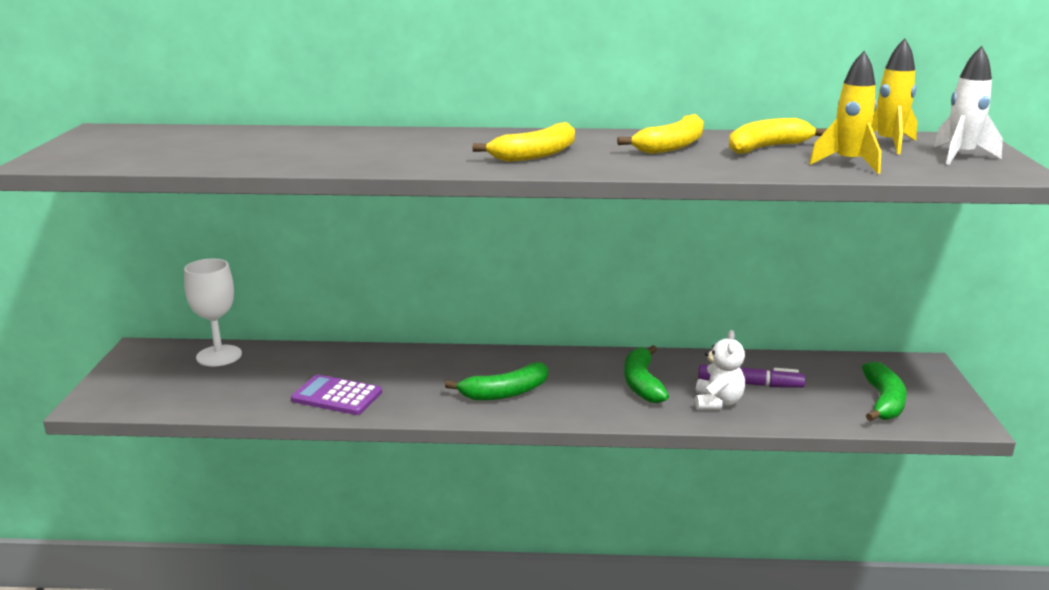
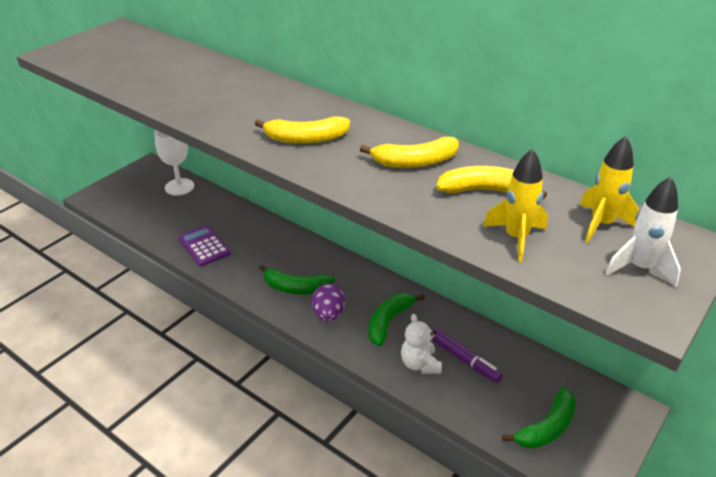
camera: 35 degrees right, 15 degrees up
white teddy bear [695,330,745,410] -> white teddy bear turned 120 degrees clockwise [401,314,442,374]
none -> purple egg [312,283,345,322]

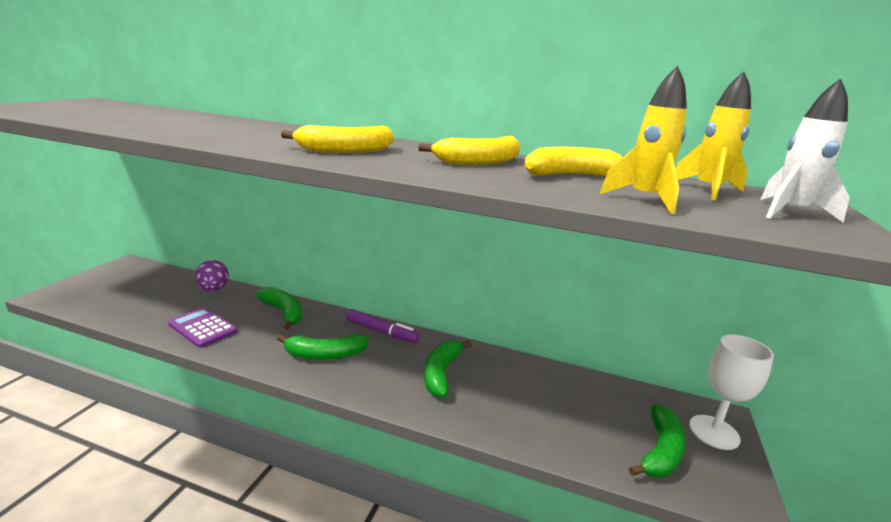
camera: 20 degrees left, 15 degrees down
white goblet [154,130,194,196] -> white goblet moved to [689,334,774,450]
purple egg [312,283,345,322] -> purple egg moved to [195,260,229,291]
white teddy bear [401,314,442,374] -> none
purple marker [431,327,503,383] -> purple marker moved to [346,309,420,343]
none -> green banana [256,287,302,330]

